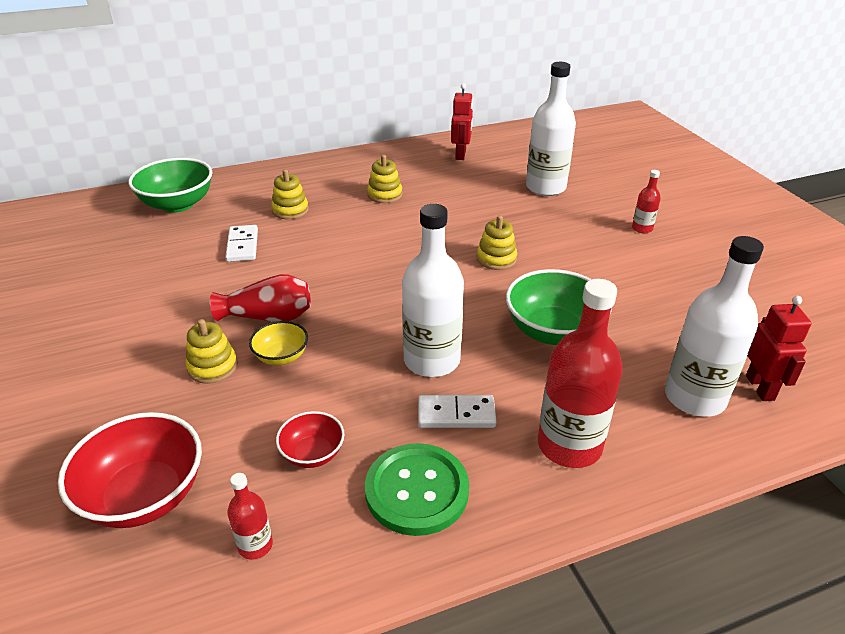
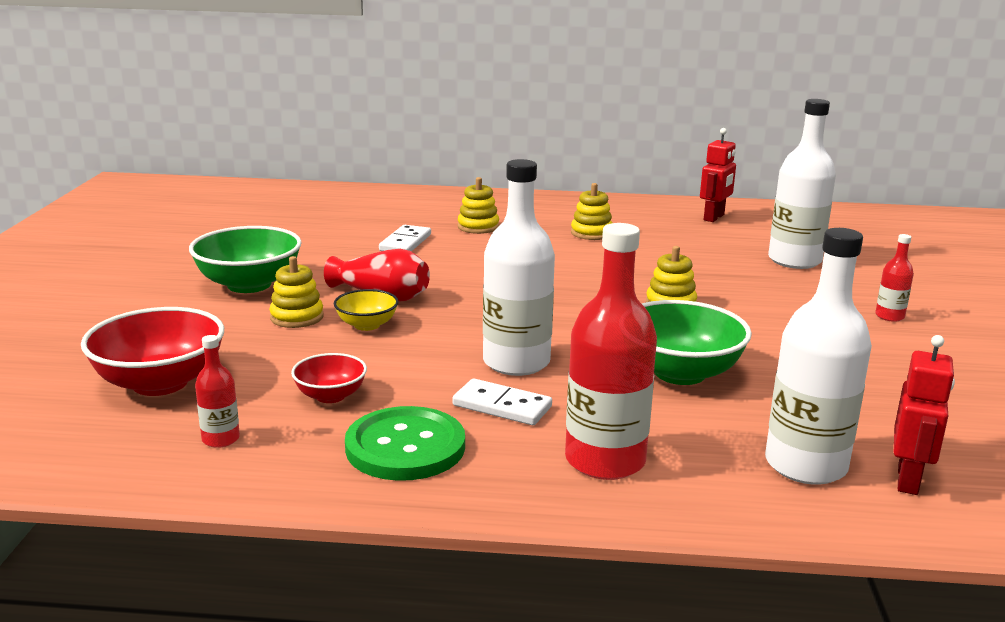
camera: 25 degrees right, 15 degrees down
green bowl [128,158,212,213] -> green bowl moved to [189,226,302,293]

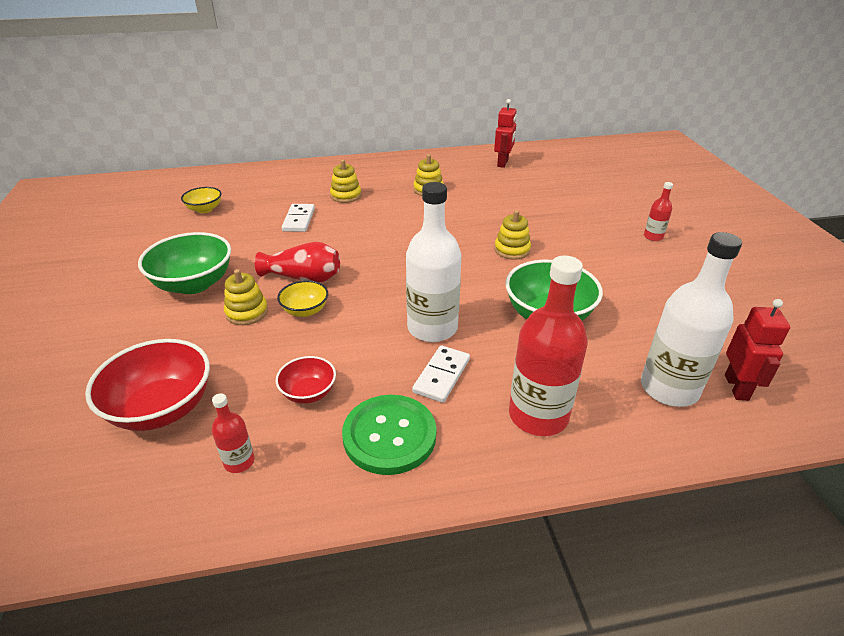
camera: 15 degrees left, 15 degrees up
white domino [452,378,552,425] -> white domino turned 75 degrees counterclockwise [412,345,470,403]
white bottle [768,99,836,269] -> none
none -> yellow bowl [181,187,221,213]

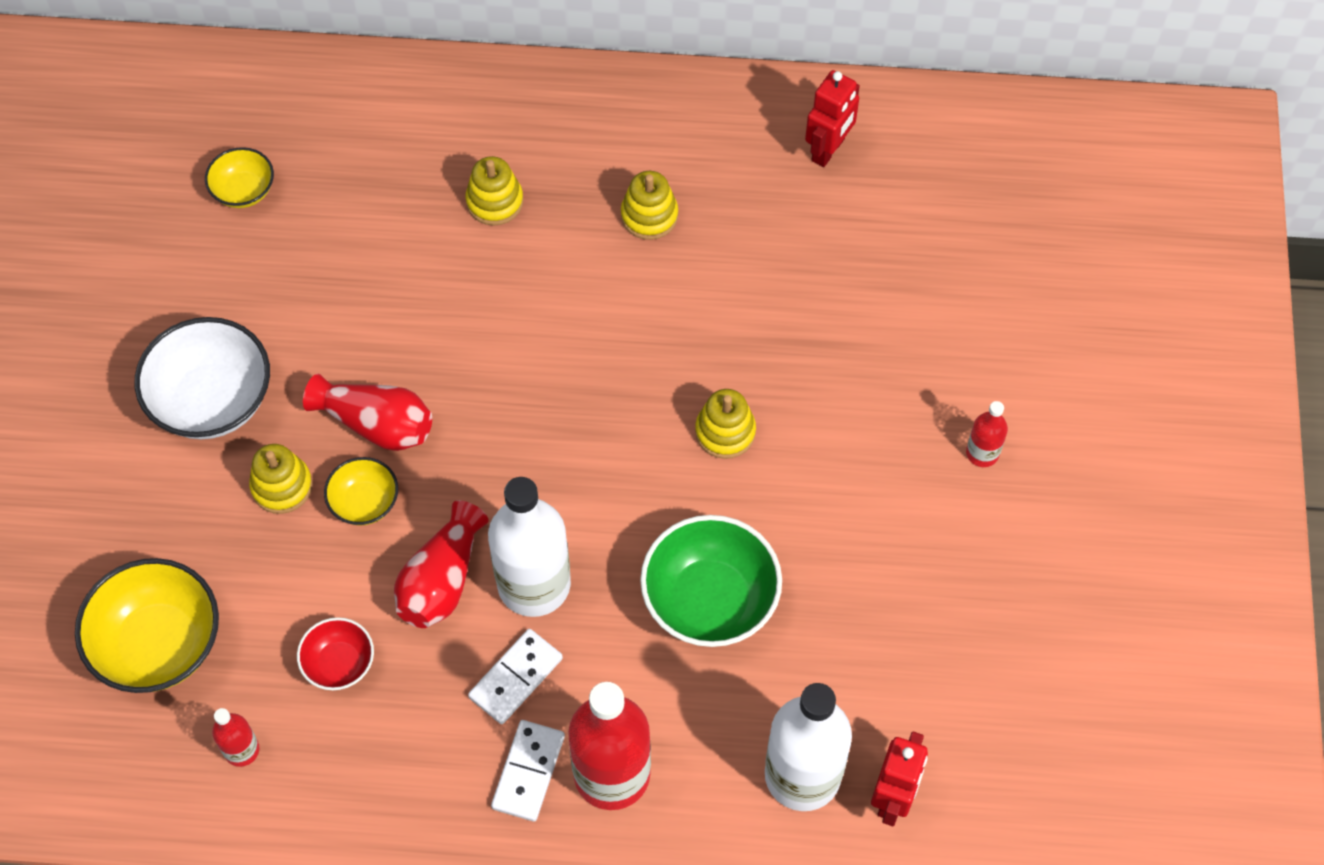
camera: 15 degrees right, 25 degrees up
red bowl [85,339,210,431] -> yellow bowl [75,558,219,693]
green bowl [138,232,231,294] -> white bowl [135,317,270,439]
white domino [282,204,315,232] -> white domino moved to [491,720,565,821]
green button [342,395,437,475] -> none
none -> red vase [394,500,488,628]

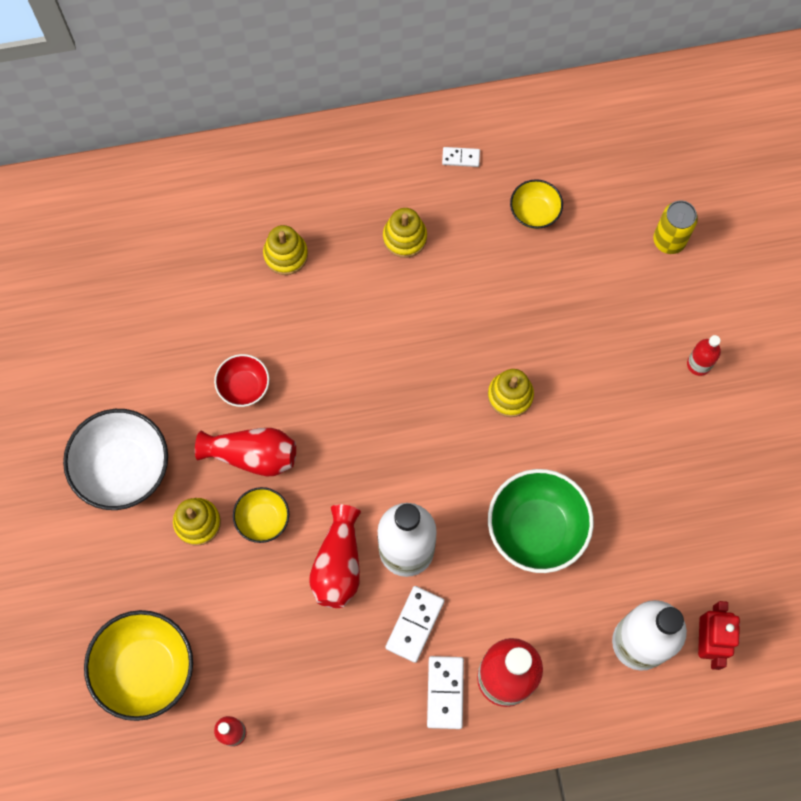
camera: 15 degrees left, 10 degrees up
yellow bowl [205,147,274,208] -> yellow bowl moved to [510,179,563,229]
red bowl [297,617,374,690] -> red bowl moved to [214,354,269,407]
red robot [805,70,860,167] -> none
none -> white domino [442,147,480,167]
none -> yellow can [653,200,698,254]

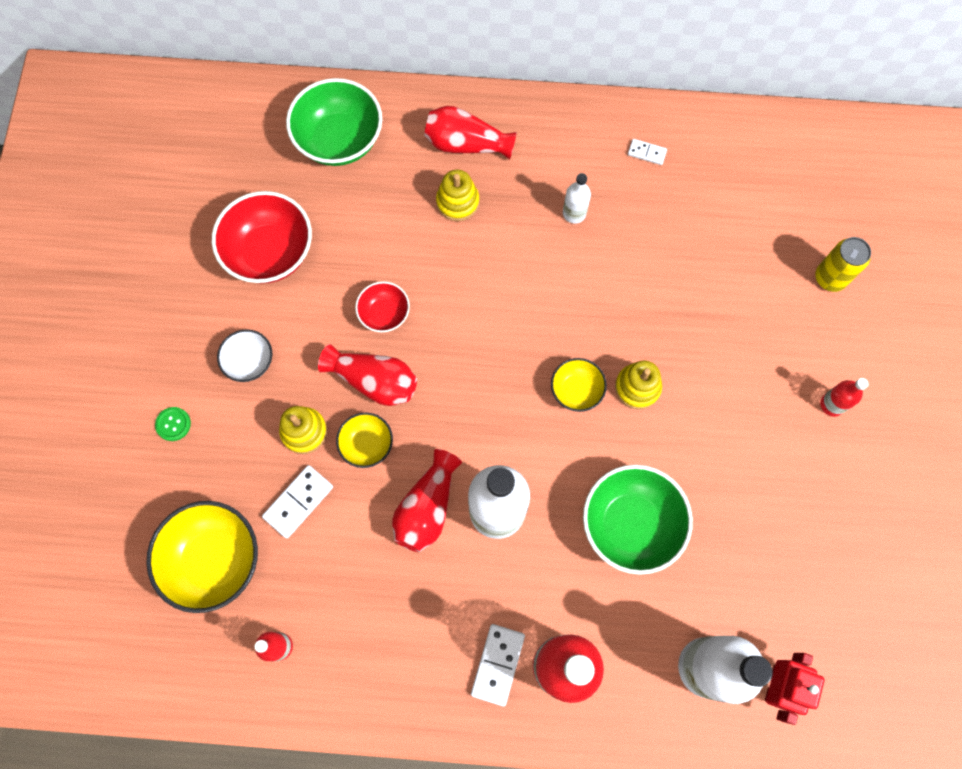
camera: 15 degrees right, 0 degrees up
white bowl [63,409,168,510] -> white bowl [217,329,272,382], size x0.54
yellow stacking toy [383,208,427,258] -> white bottle [563,173,591,224]
white domino [385,586,445,663] -> white domino moved to [262,465,333,539]
yellow bowl [510,179,563,229] -> yellow bowl moved to [551,358,607,412]
none -> green button [155,407,191,441]
none -> red bowl [212,191,312,284]
none -> green bowl [286,78,382,166]
none -> red vase [424,106,517,160]

